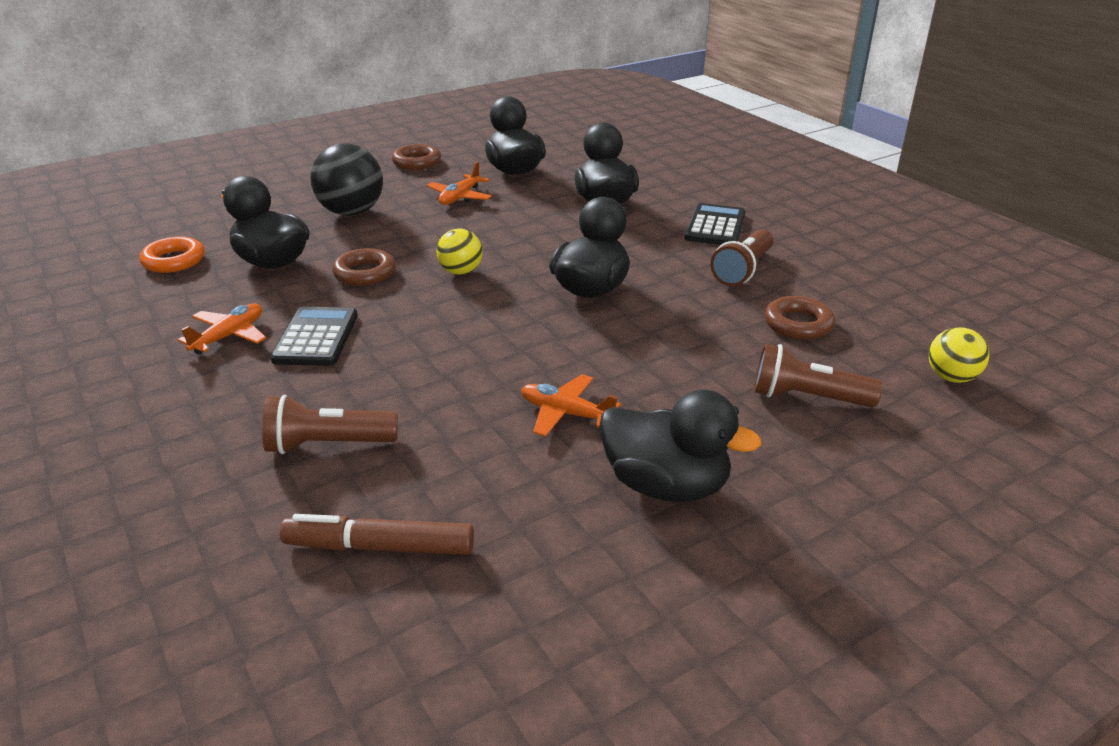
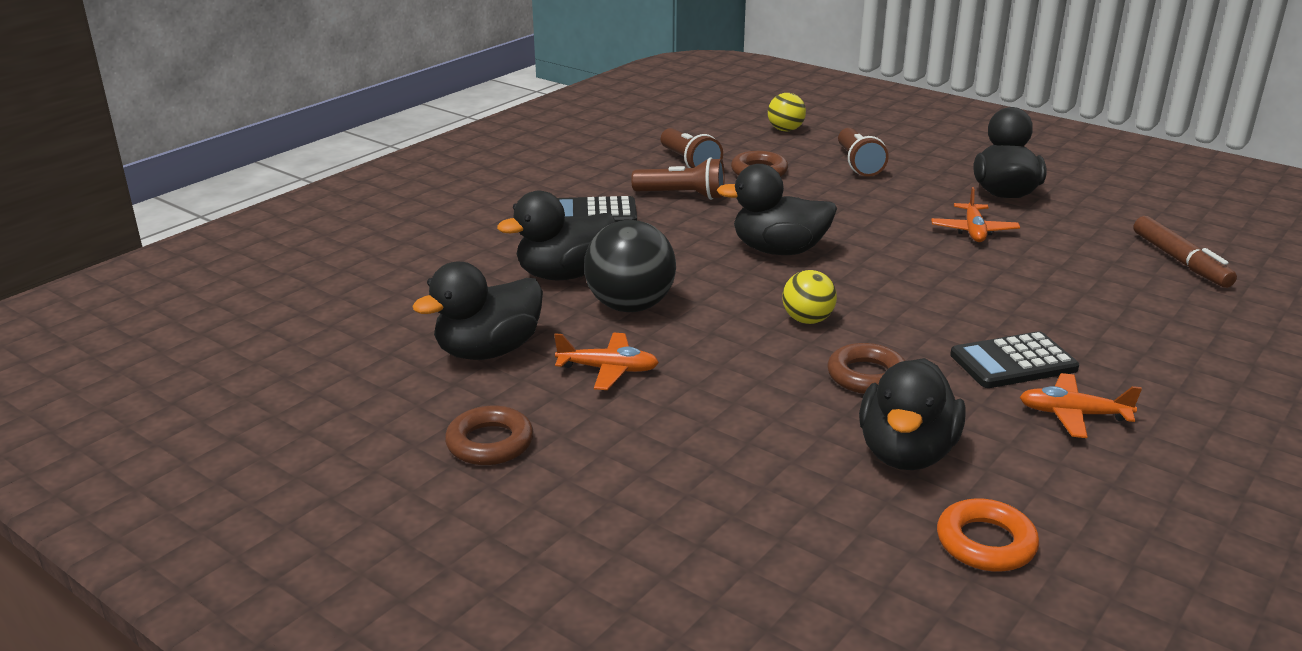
camera: 110 degrees left, 5 degrees down
brown flashlight [262,395,398,454] -> brown flashlight moved to [661,128,723,168]
black ball [310,143,383,216] -> black ball moved to [584,220,676,312]

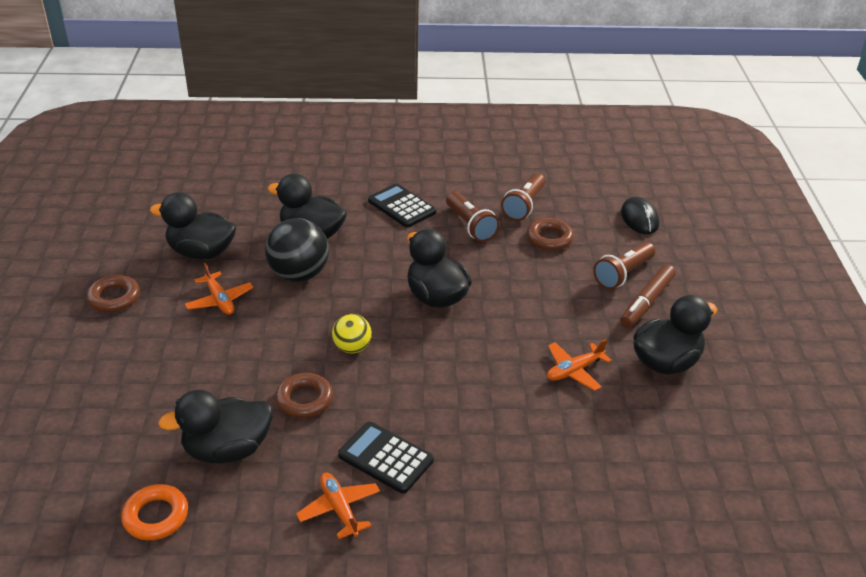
camera: 50 degrees right, 10 degrees up
yellow ball [768,93,806,131] -> black mouse [621,197,659,234]
brown marker [1134,216,1237,288] -> brown marker moved to [620,264,676,328]

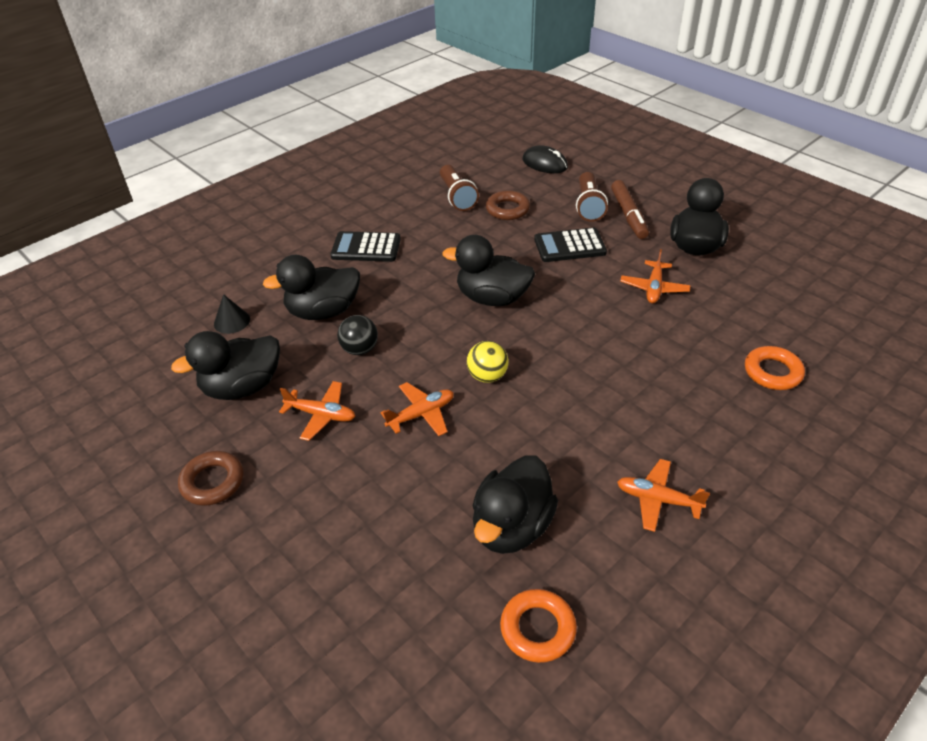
camera: 40 degrees left, 5 degrees up
black ball [265,218,329,282] -> black ball [337,315,378,355], size x0.58
brown ring [275,373,333,418] -> none
black calculator [338,422,434,494] -> black calculator moved to [534,228,607,262]
brown flashlight [446,192,500,242] -> none
none -> black cone [214,294,250,334]
none -> orange plane [380,382,454,436]
none -> orange ring [745,346,805,390]

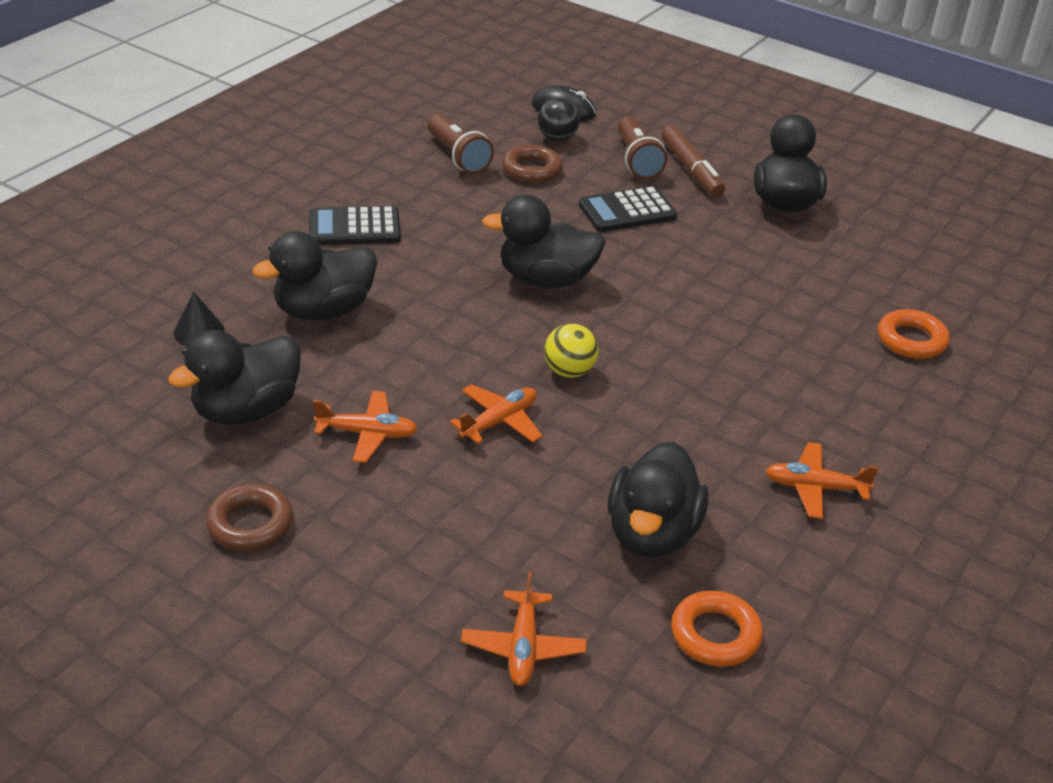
camera: 15 degrees left, 5 degrees down
black ball [337,315,378,355] -> black ball moved to [537,98,580,141]
orange plane [620,249,690,303] -> orange plane moved to [461,571,587,686]

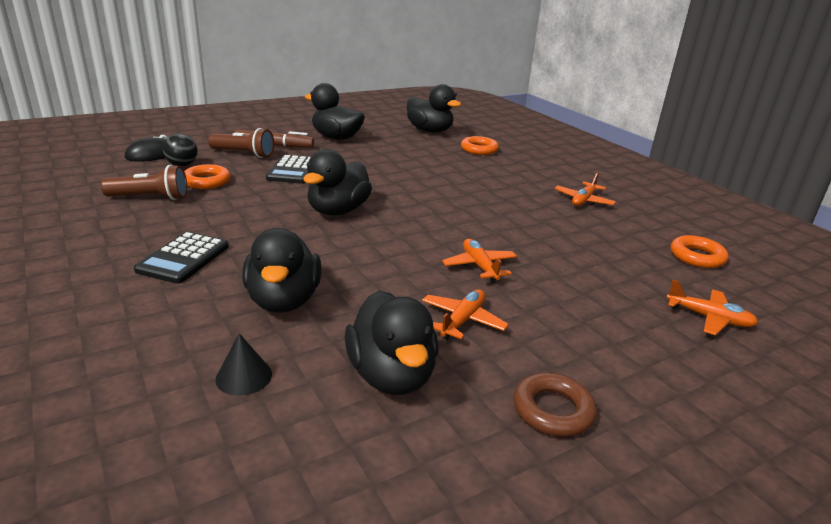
camera: 65 degrees left, 10 degrees down
brown ring [502,145,563,183] -> orange ring [184,164,231,189]
yellow ball [544,323,598,378] -> none
black duck [608,442,709,558] -> black duck moved to [407,84,462,133]

